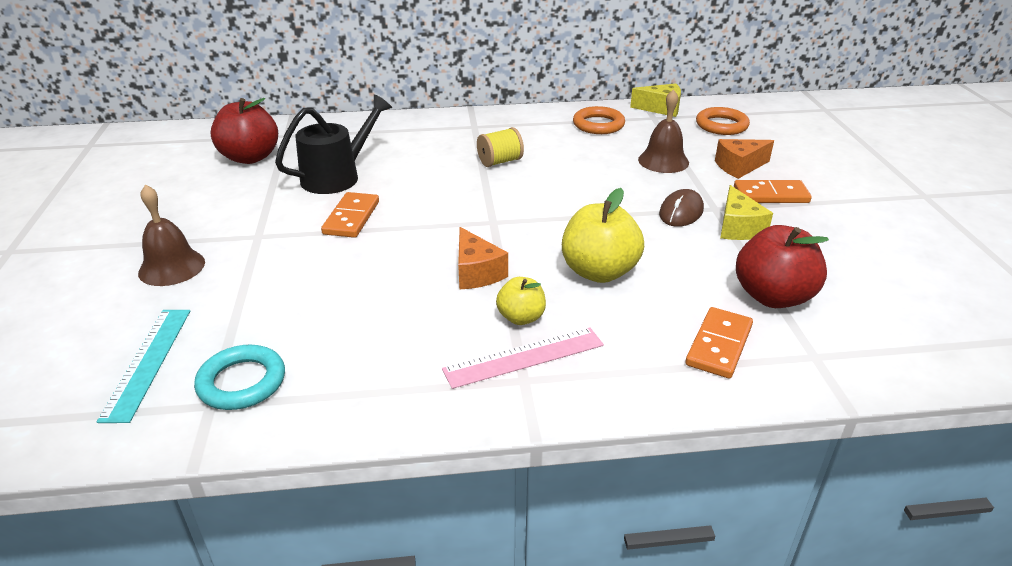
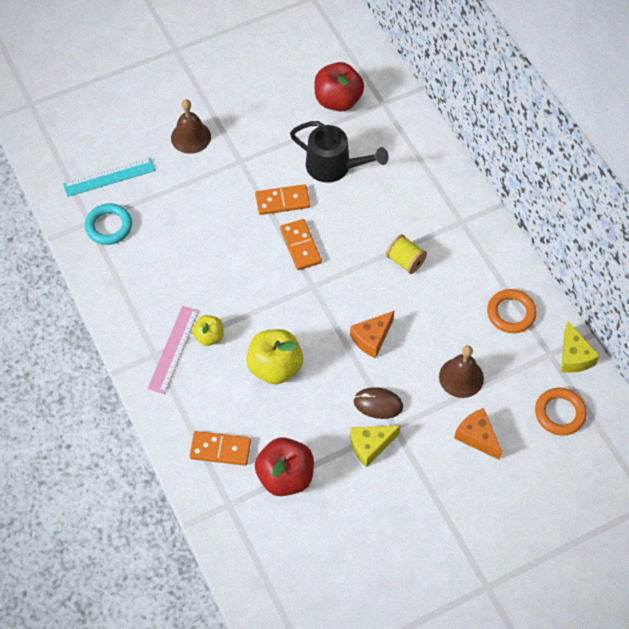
camera: 70 degrees right, 25 degrees up
pink ruler [442,327,604,389] -> pink ruler turned 60 degrees clockwise [148,306,199,394]
orange cheese [458,227,508,289] -> orange cheese moved to [350,310,395,358]
orange domino [734,180,812,203] -> orange domino moved to [280,219,322,270]

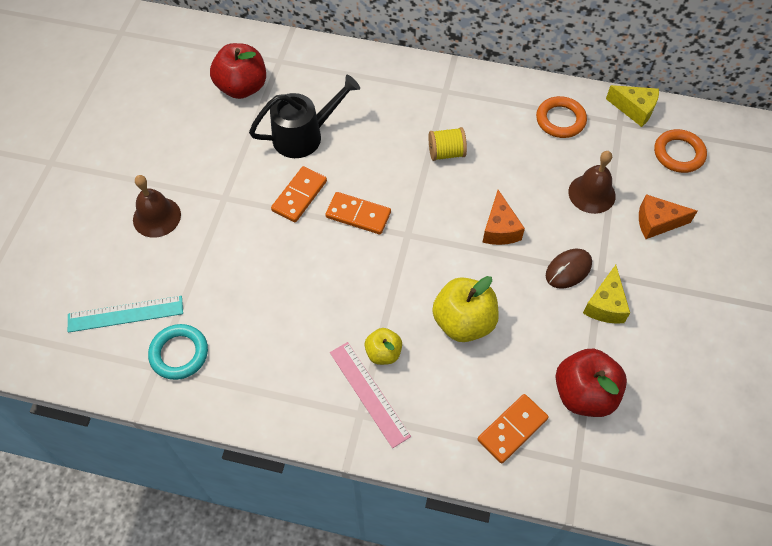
camera: 50 degrees left, 0 degrees up
turquoise ruler [63,158,155,197] -> turquoise ruler turned 60 degrees clockwise [68,296,183,333]

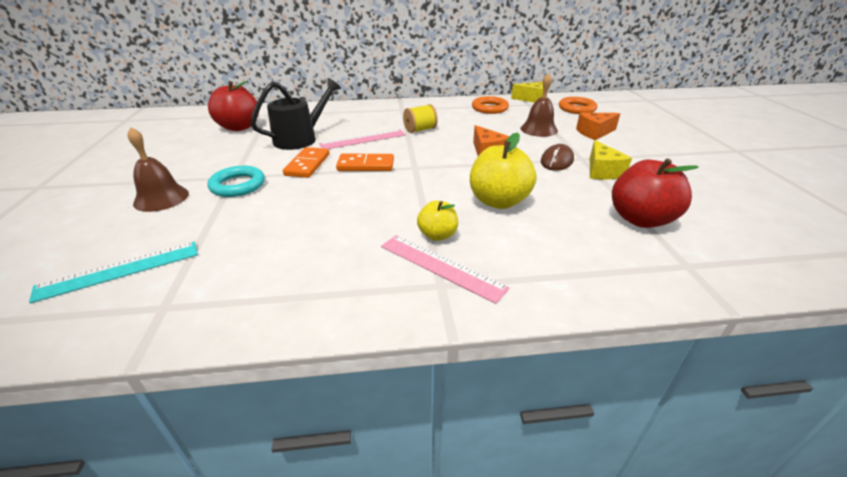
camera: 20 degrees left, 25 degrees down
turquoise ring [148,324,208,380] -> turquoise ring moved to [207,166,265,197]
orange domino [477,394,549,464] -> none
none -> pink ruler [319,129,406,149]

